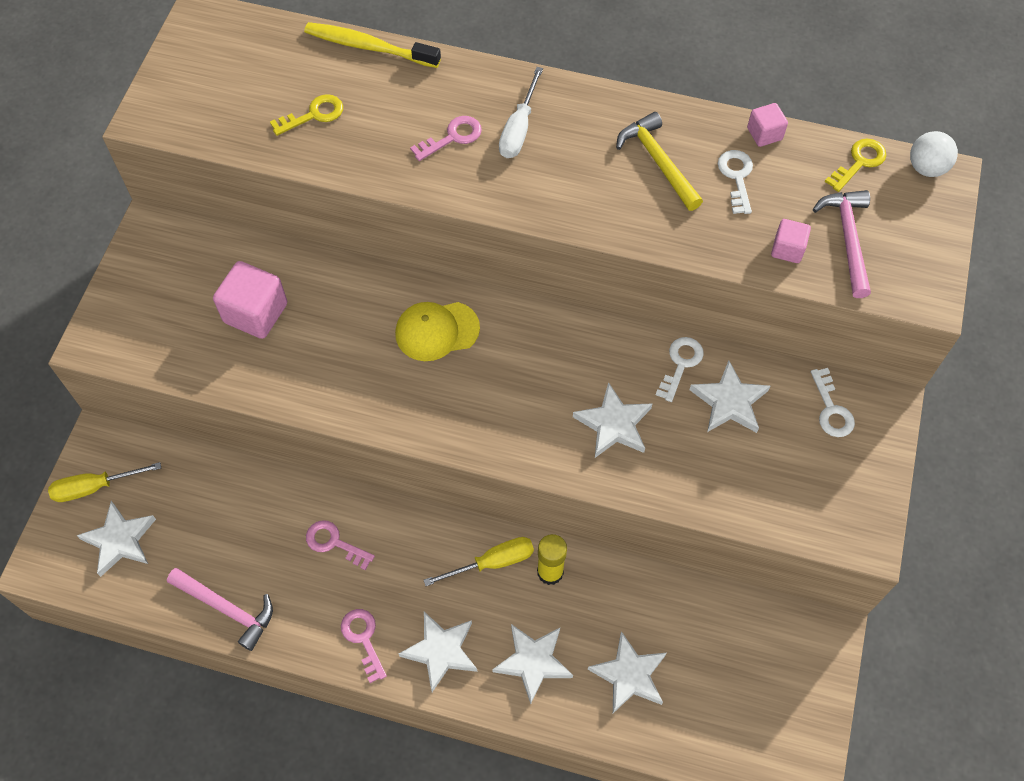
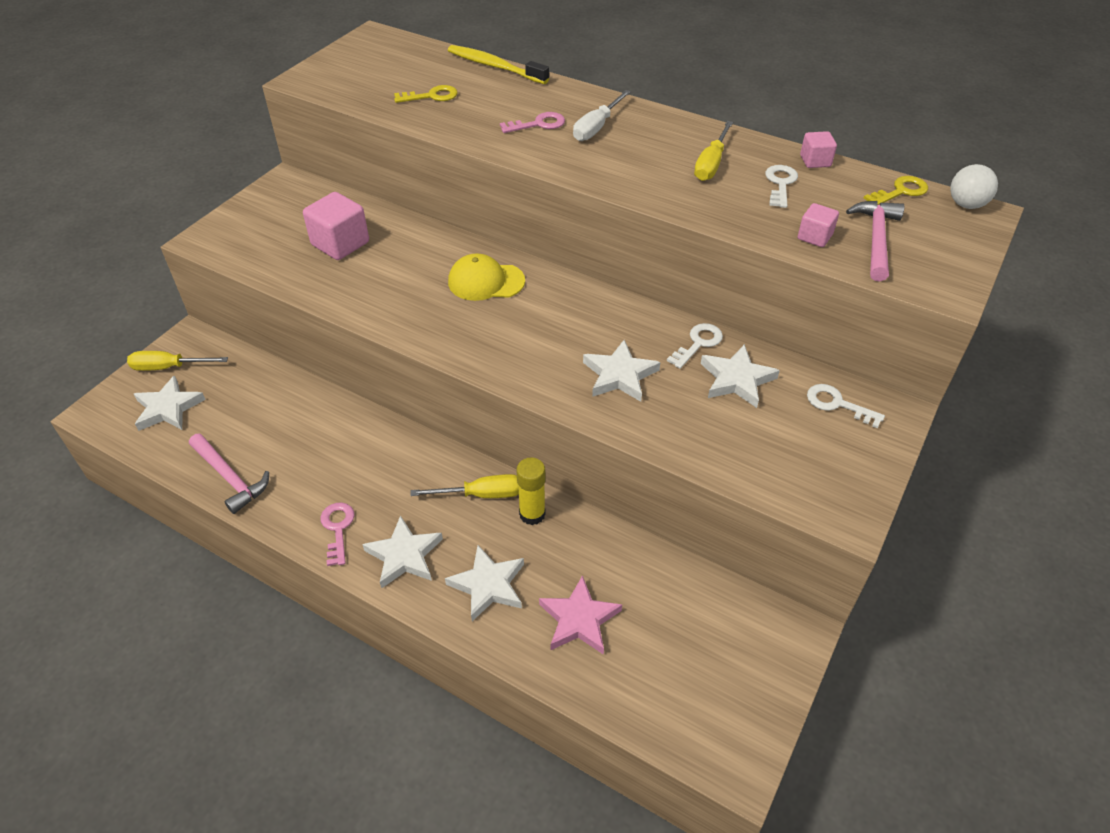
camera: 15 degrees right, 15 degrees down
pink key [306,520,375,570] -> none
white star [588,631,667,713] -> pink star [539,575,622,655]
yellow hammer [616,112,703,211] -> yellow screwdriver [694,121,733,181]
white key [811,368,855,437] -> white key turned 120 degrees clockwise [807,384,885,428]

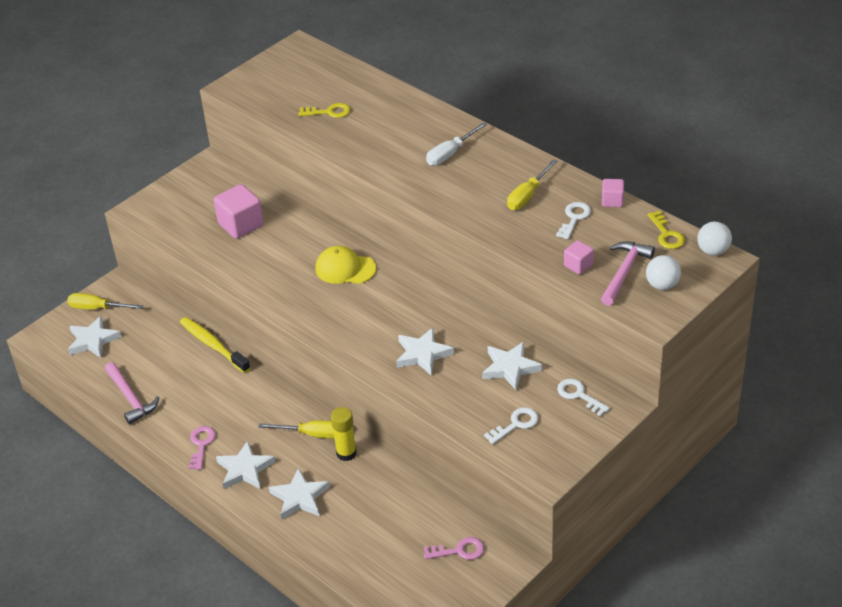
camera: 15 degrees right, 5 degrees down
yellow toothbrush [448,45,549,84] -> yellow toothbrush moved to [180,317,251,373]
pink key [500,112,565,133] -> pink key moved to [424,537,484,560]
pink star [539,575,622,655] -> none
white key [667,323,723,369] -> white key moved to [484,407,538,444]
yellow key [864,176,928,205] -> yellow key turned 90 degrees clockwise [648,211,685,249]
none -> white ball [646,255,681,290]

